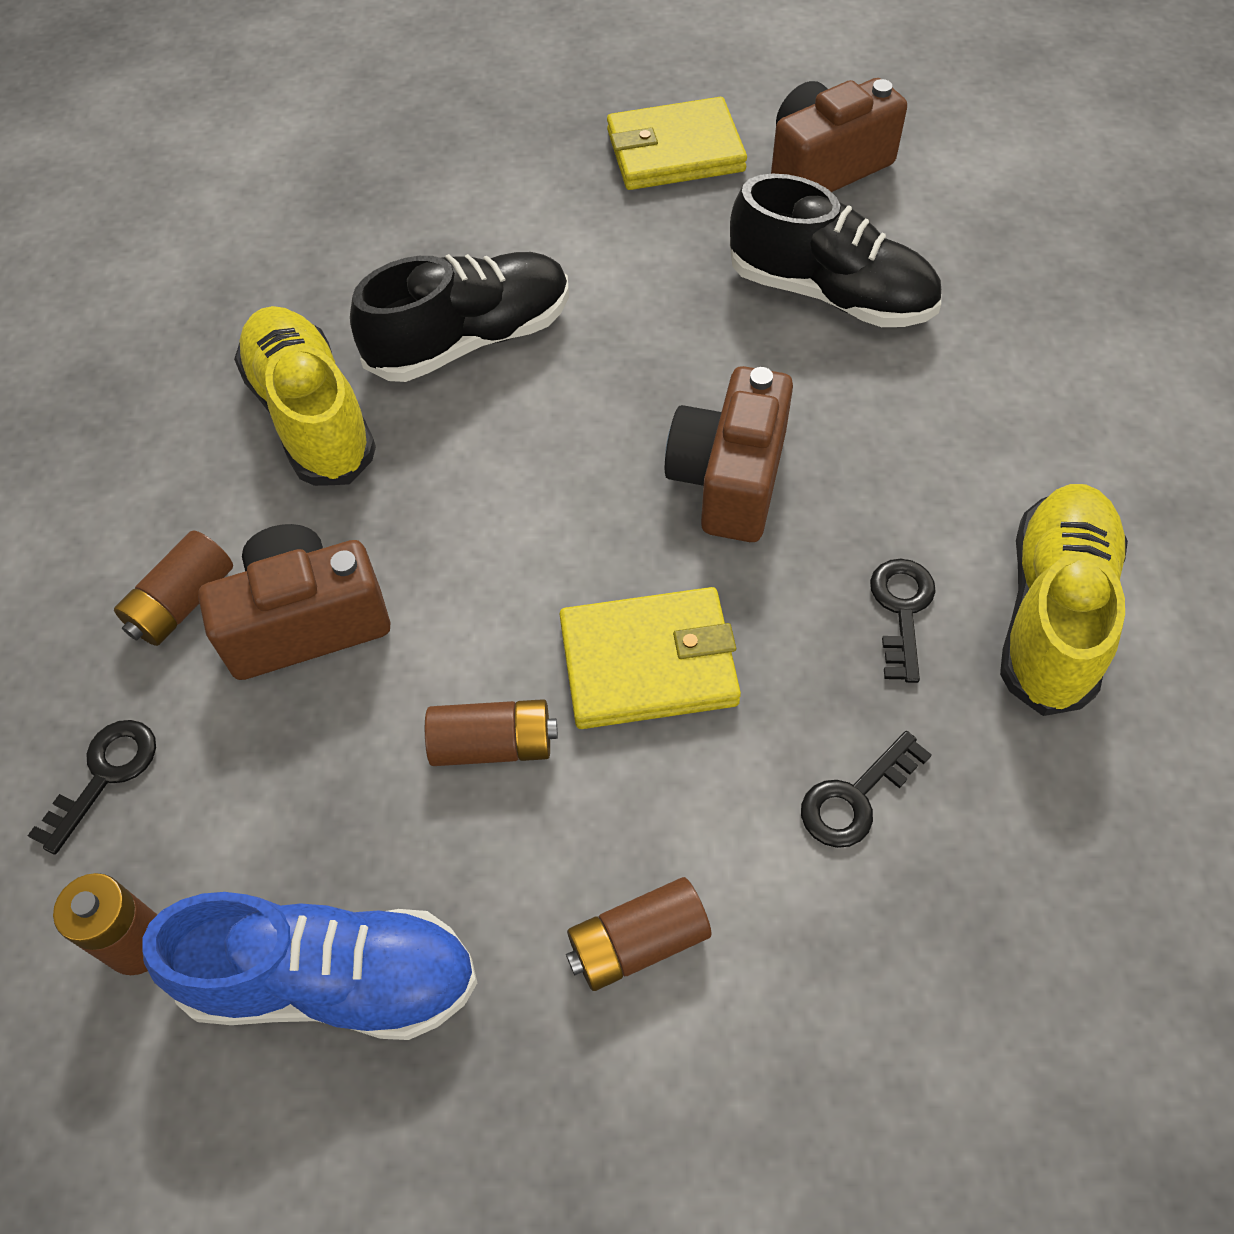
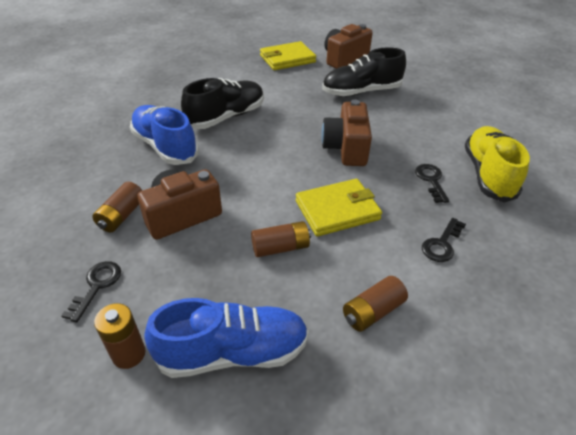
camera: 15 degrees left, 15 degrees down
yellow shoe [234,306,376,486] -> blue shoe [130,105,199,165]
black shoe [730,173,941,327] -> black shoe turned 150 degrees clockwise [322,47,406,97]

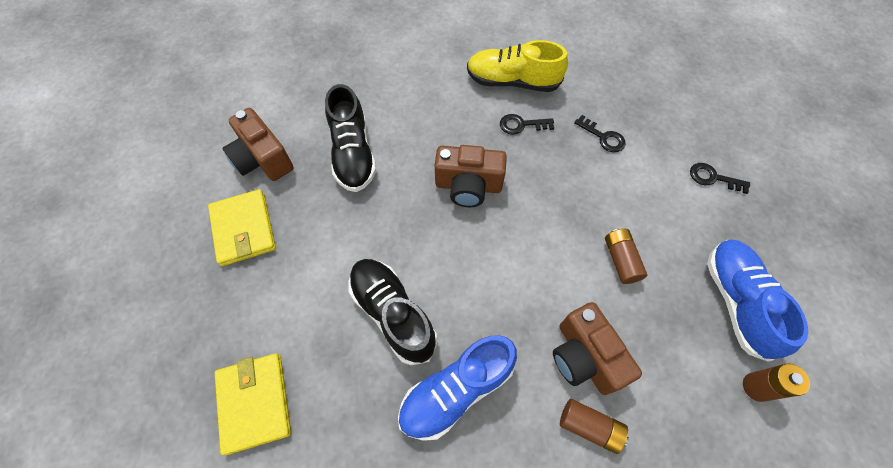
camera: 85 degrees left, 20 degrees up
black key [61,261,121,322] -> black key moved to [690,163,750,194]
yellow wallet [296,179,382,237] -> yellow wallet moved to [215,353,291,455]
brown battery [343,276,408,332] -> none

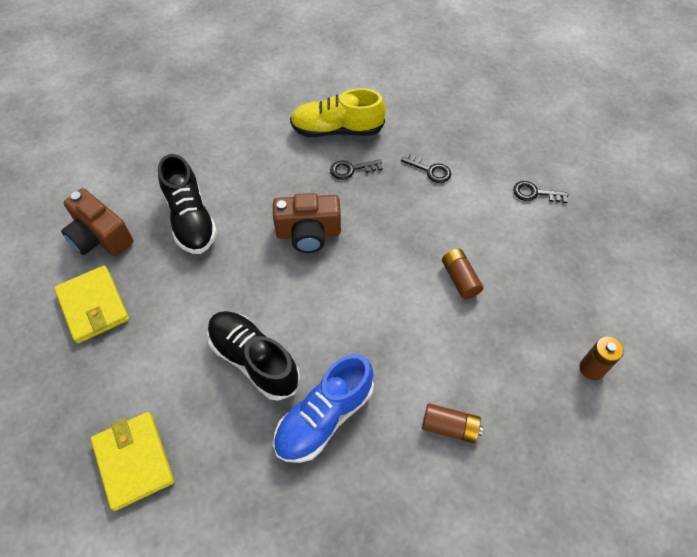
camera: 10 degrees left, 5 degrees down
brown camera [553,302,642,395] -> none
blue shoe [707,240,808,362] -> none

